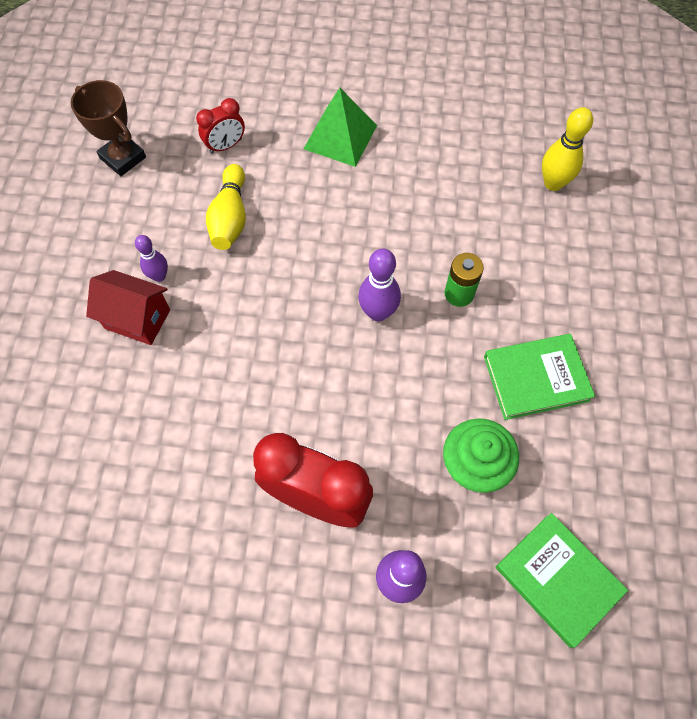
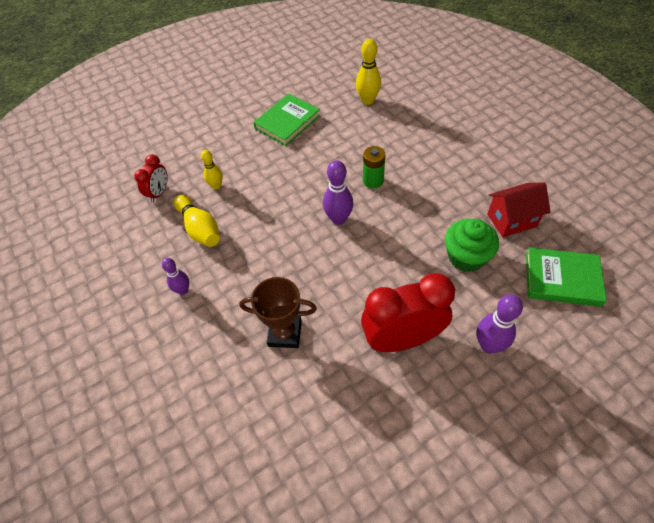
camera: 35 degrees left, 10 degrees down
brown trophy [71,80,146,176] -> brown trophy moved to [239,277,317,348]
red house [86,270,170,345] -> red house moved to [487,183,551,237]
green pyramid [304,88,377,167] -> none
green book [484,334,595,420] -> green book moved to [253,94,320,146]
none -> yellow bowling pin [201,150,223,190]

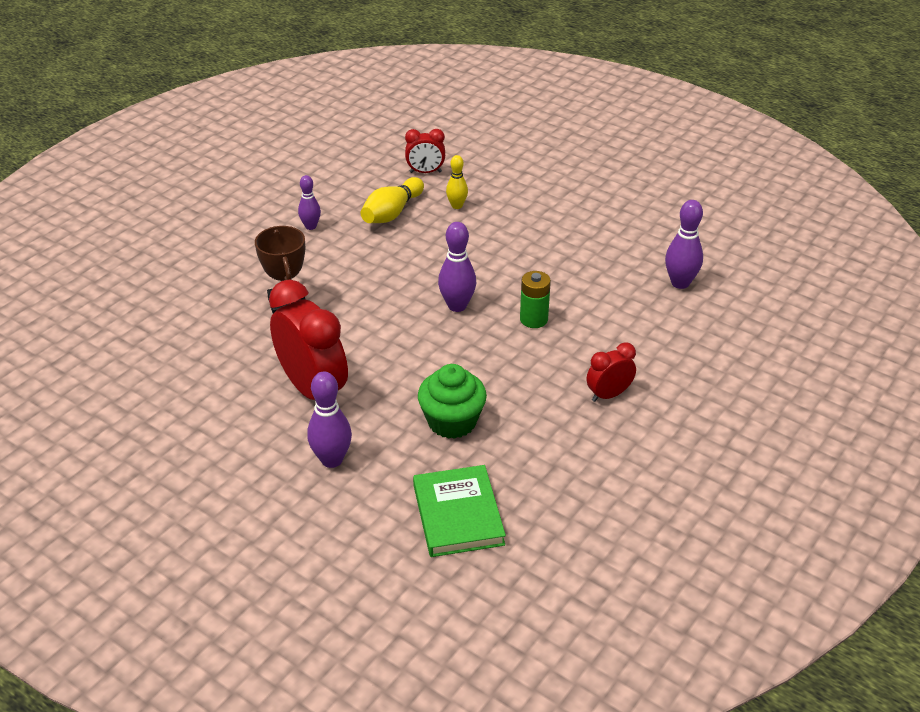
camera: 65 degrees right, 15 degrees down
green book [253,94,320,146] -> none
yellow bowling pin [356,39,381,105] -> purple bowling pin [665,200,703,289]
red house [487,183,551,237] -> none
none -> red clock [586,343,636,402]

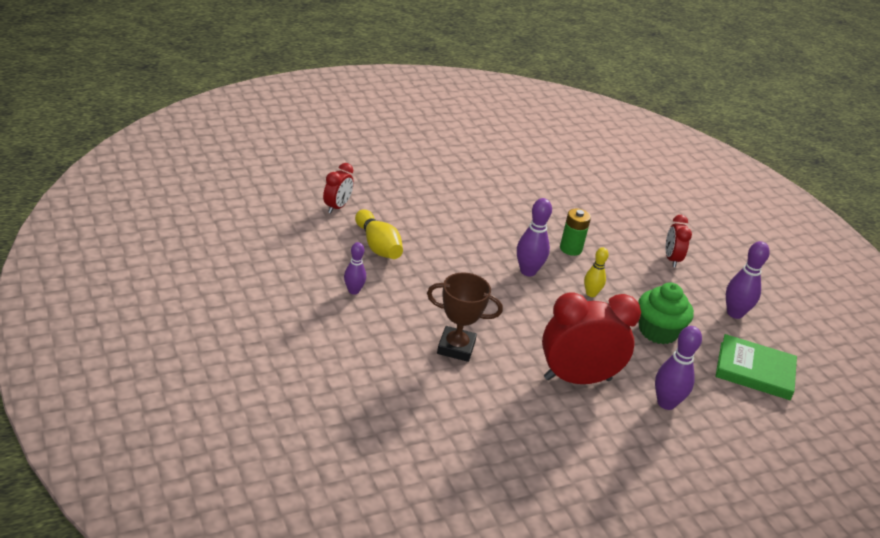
camera: 65 degrees left, 5 degrees down
yellow bowling pin [446,155,468,209] -> yellow bowling pin moved to [584,247,609,297]
purple bowling pin [665,200,703,289] -> purple bowling pin moved to [726,241,770,319]

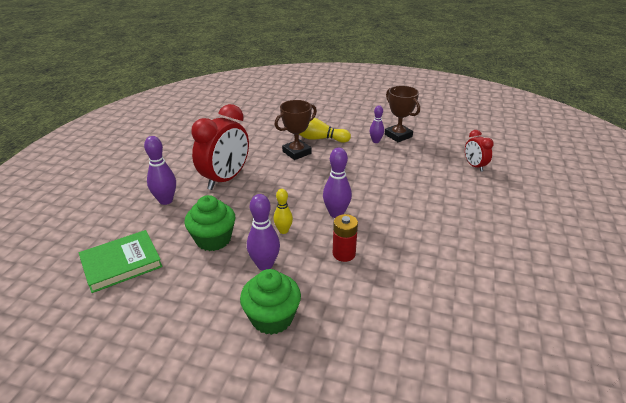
camera: 135 degrees right, 0 degrees up
yellow bowling pin [355,209,403,259] -> yellow bowling pin moved to [299,118,351,143]
green battery [560,208,591,256] -> red battery [333,214,358,262]
red clock [666,215,692,267] -> green cupcake [240,269,301,335]
purple bowling pin [726,241,770,319] -> purple bowling pin moved to [247,194,280,271]
none -> brown trophy [385,86,420,142]

